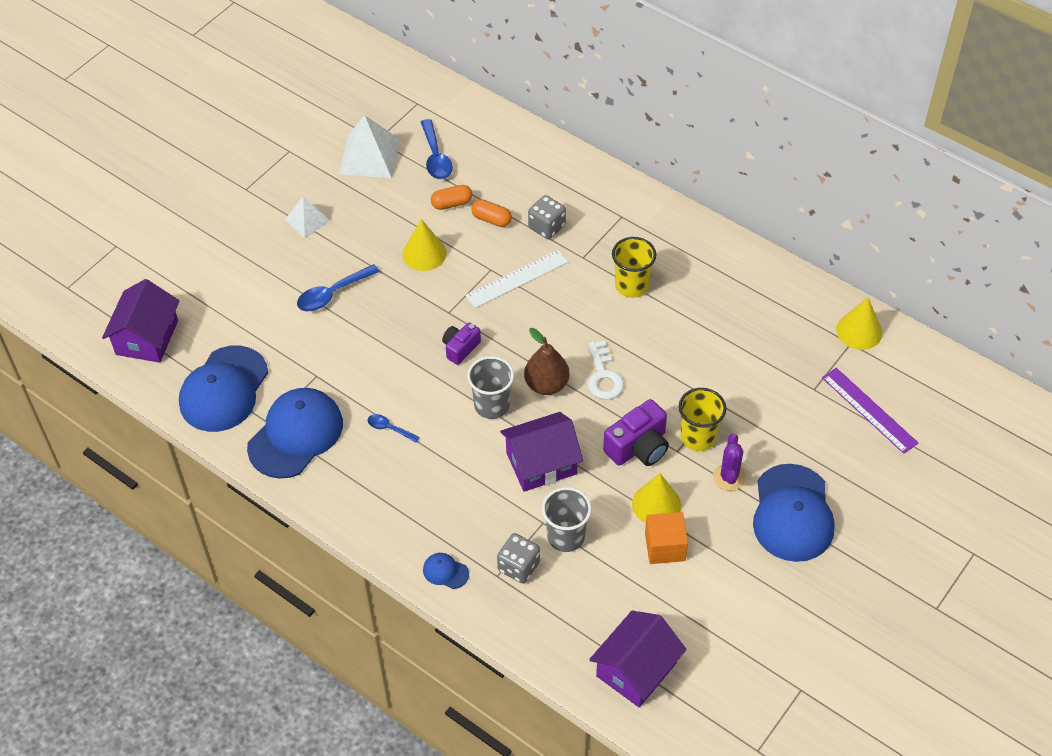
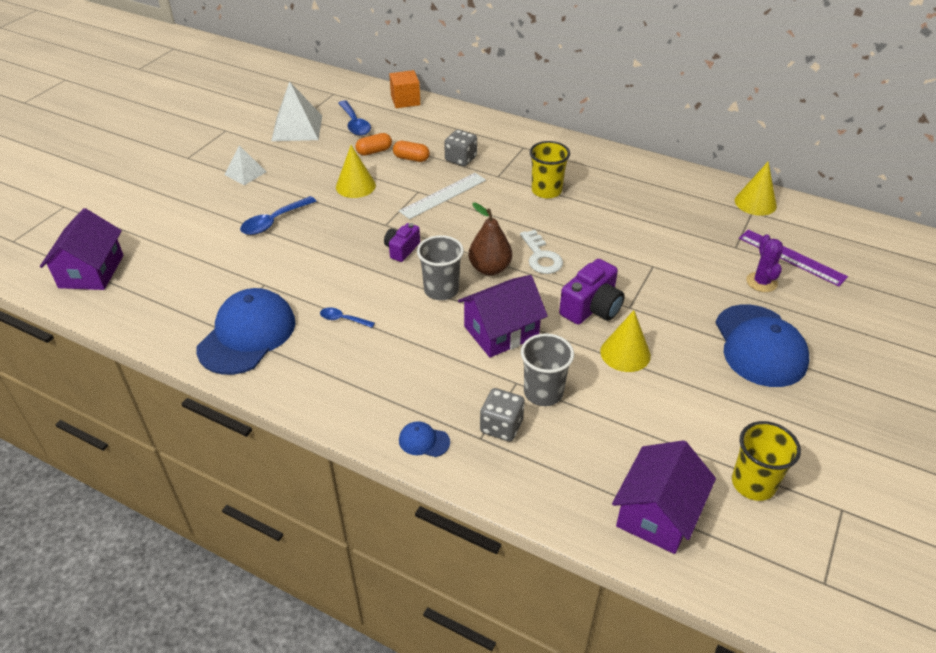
camera: 10 degrees left, 10 degrees down
blue cap [179,345,268,432] -> none
orange cube [645,512,688,564] -> orange cube moved to [389,70,420,108]
yellow cup [679,388,726,451] -> yellow cup moved to [732,421,801,501]
purple cactus [713,433,746,491] -> purple cactus moved to [746,234,783,292]

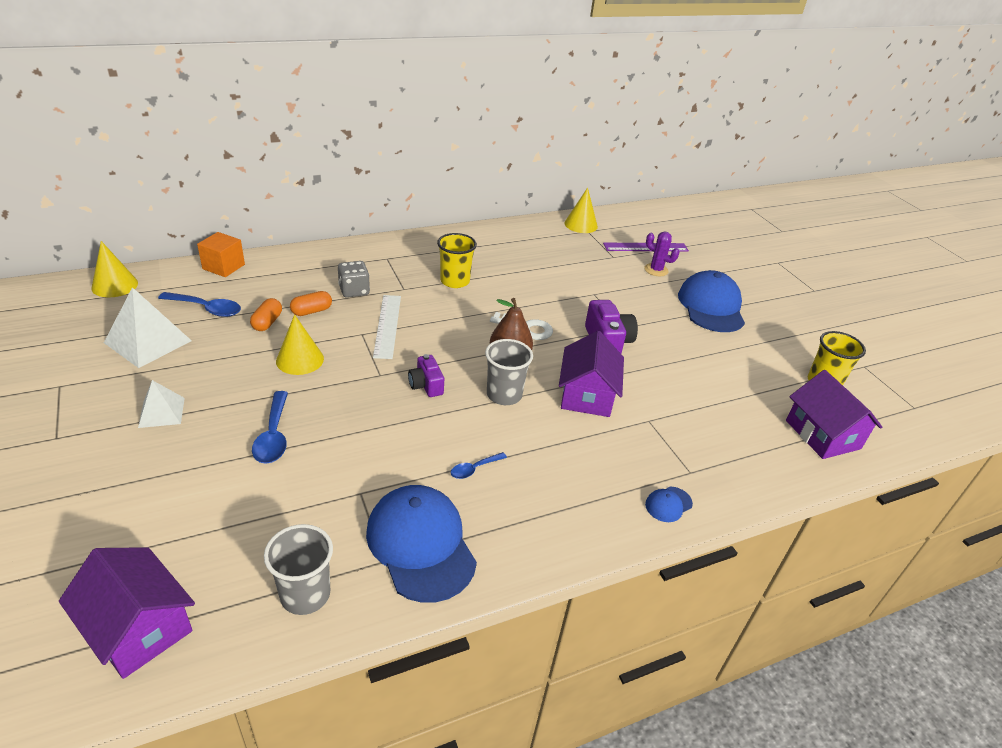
camera: 55 degrees left, 5 degrees down
grey dice [480,388,525,441] -> none
grey cup [521,333,574,406] -> grey cup moved to [264,524,333,615]
yellow cone [600,310,651,372] -> yellow cone moved to [91,241,138,298]
blue cap [715,304,809,387] -> blue cap turned 120 degrees counterclockwise [678,270,745,332]

